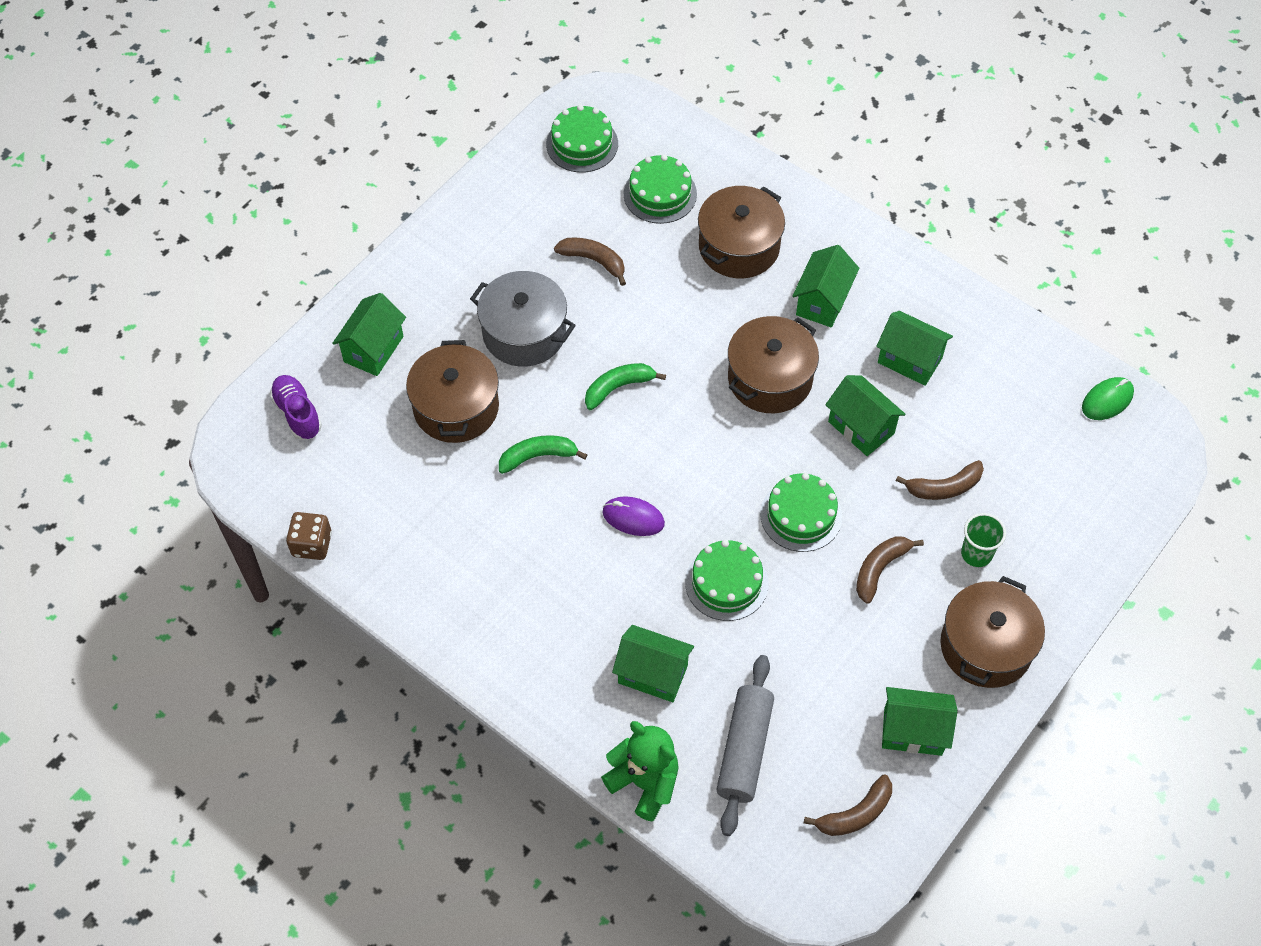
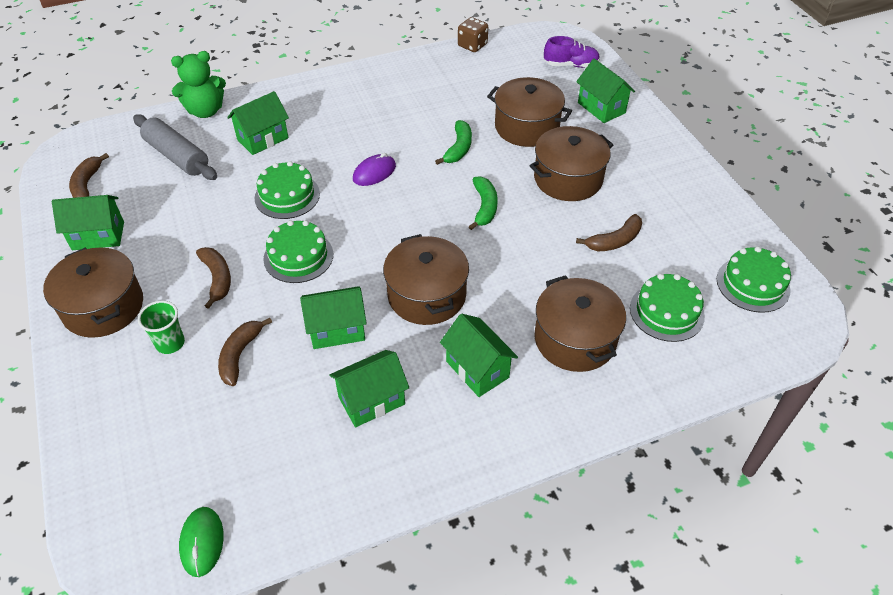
camera: 120 degrees right, 10 degrees down
grey pot [470,271,576,367] -> brown pot [530,126,613,201]
green house [882,687,958,756] -> green house turned 45 degrees clockwise [52,195,124,250]

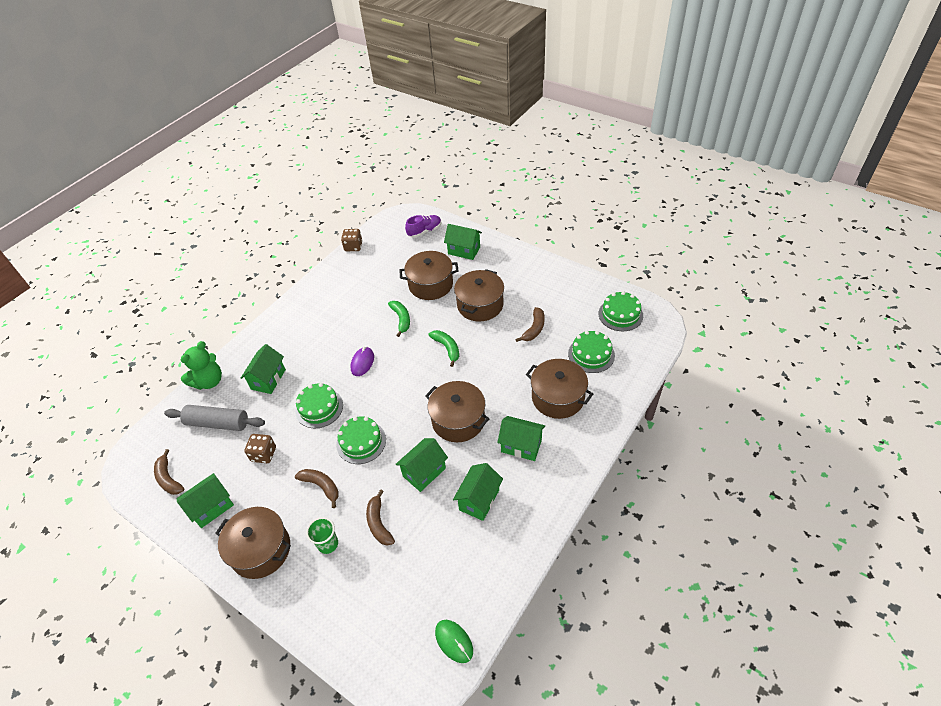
camera: 30 degrees left, 0 degrees up
none -> brown dice [245,434,276,463]

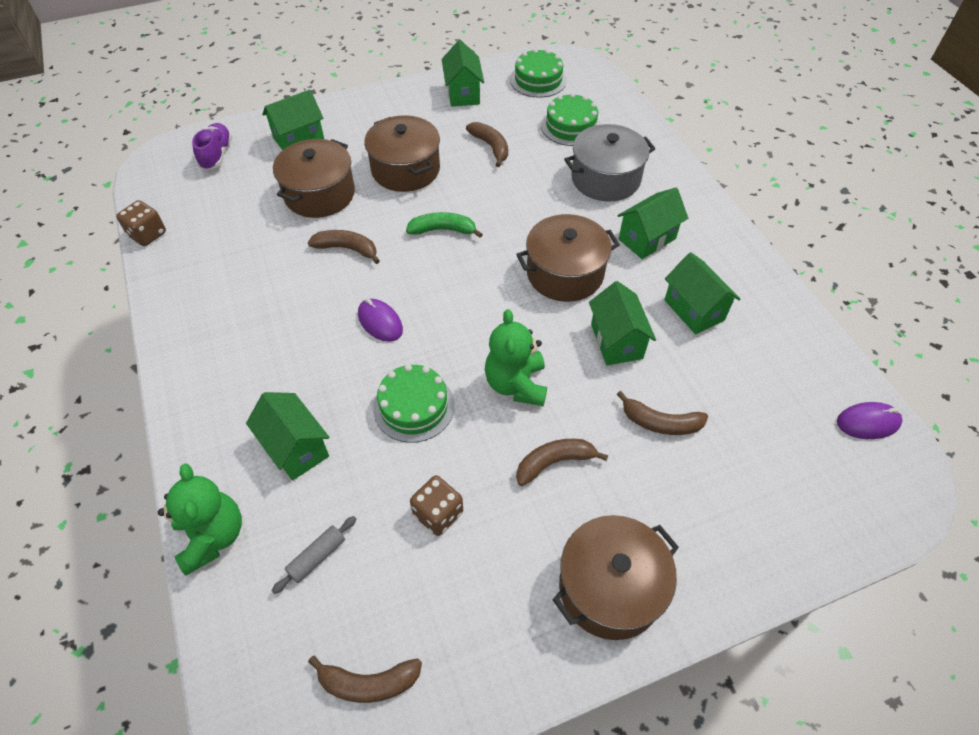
camera: 60 degrees left, 5 degrees up
grey rolling pin [164,405,265,431] -> grey rolling pin [272,516,356,594], size x0.52
green house [177,473,234,528] -> green house moved to [442,40,484,107]
green cup [306,517,338,554] -> none
green cake [336,416,386,464] -> green teddy bear [485,309,547,406]
green banana [388,301,410,337] -> brown banana [308,230,380,264]
green mouse [435,620,473,663] -> purple mouse [837,402,903,439]
brown pot [526,359,593,419] -> grey pot [564,124,655,202]

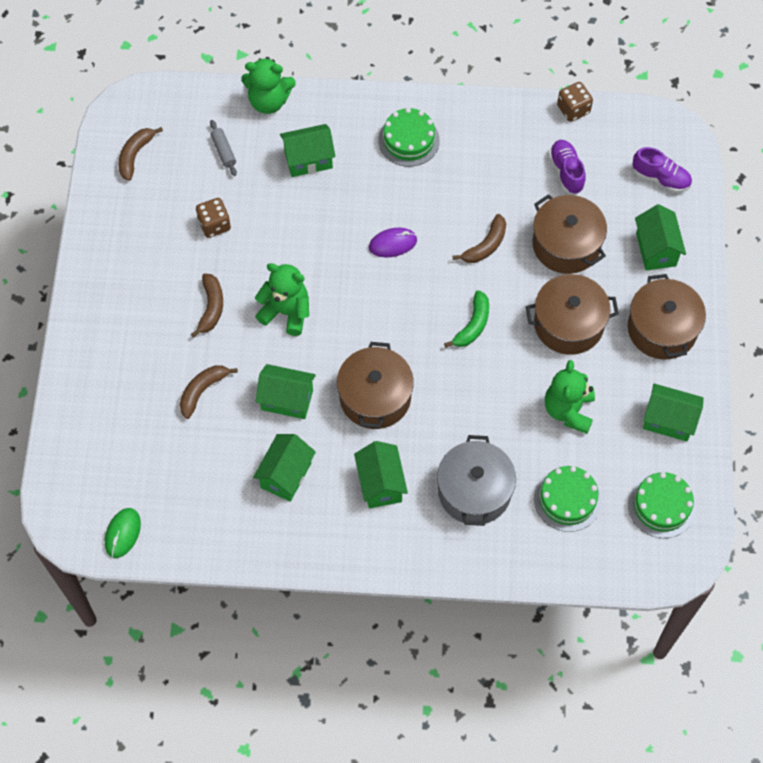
camera: 115 degrees right, 10 degrees up
green cake [373,364,455,443] -> green cake moved to [379,108,440,167]
brown banana [466,122,508,167] -> green teddy bear [545,360,595,434]
brown pot [553,515,679,640] -> brown pot moved to [628,274,706,360]
green house [664,252,740,334] -> green house turned 60 degrees counterclockwise [253,434,316,502]
purple mouse [837,402,903,439] -> green mouse [105,508,141,558]
none -> purple shoe [549,140,586,194]

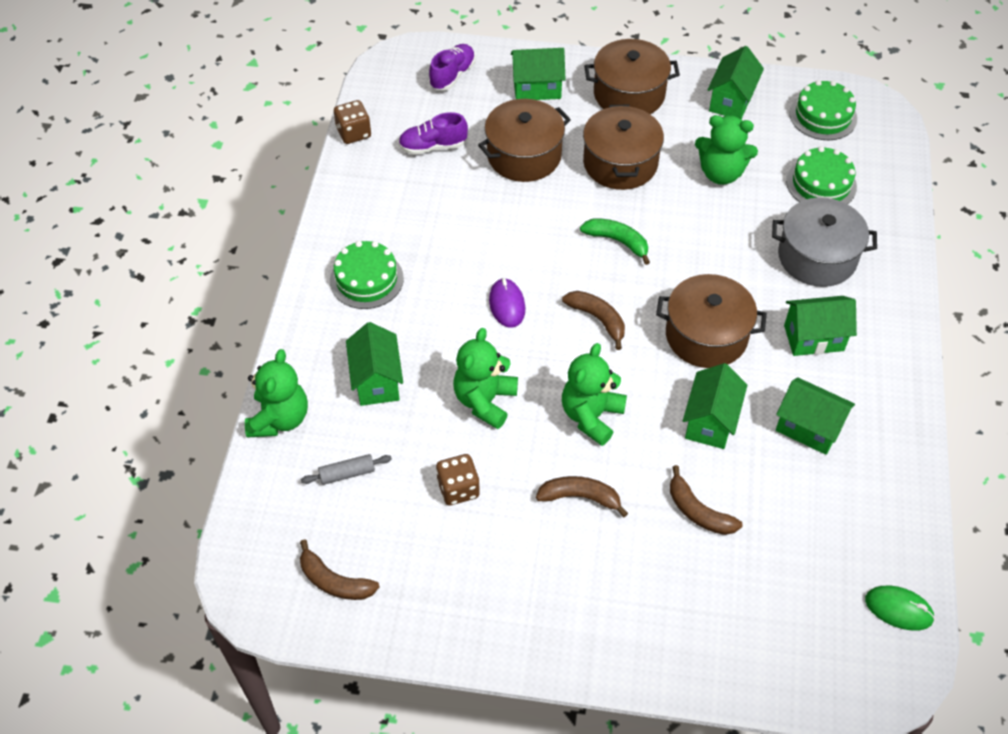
camera: 85 degrees left, 10 degrees down
brown banana [453,214,506,263] -> brown banana moved to [562,291,625,350]
none -> green teddy bear [453,328,518,429]

